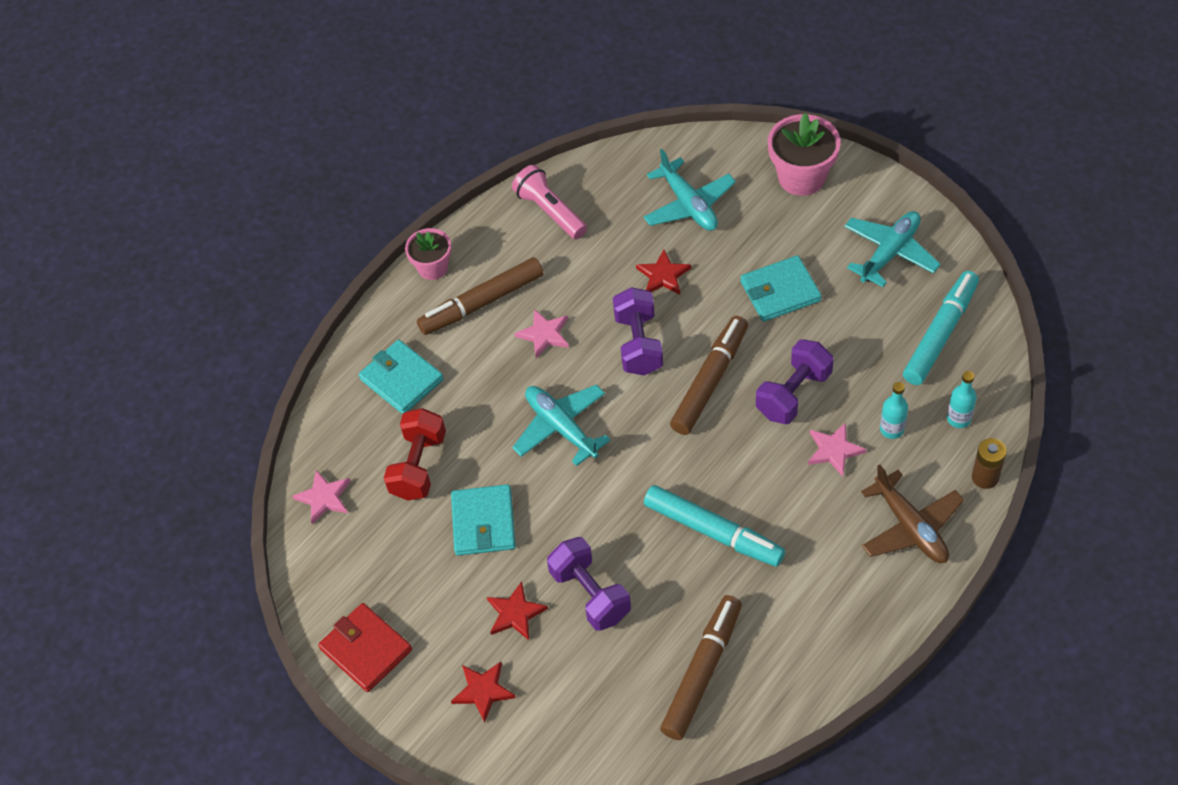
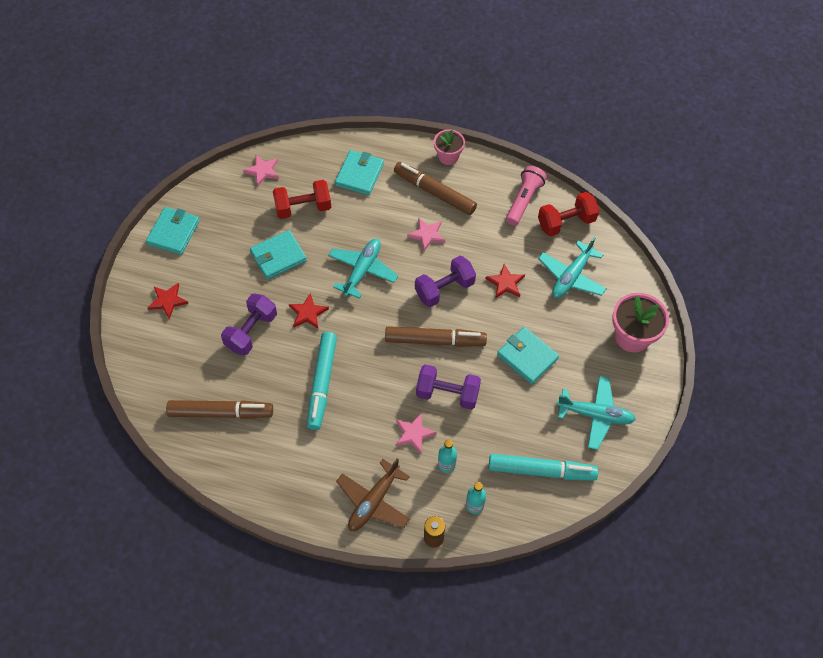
camera: 60 degrees right, 5 degrees up
red wallet [318,603,412,692] -> turquoise wallet [146,207,200,255]
red star [487,581,548,640] -> red star moved to [289,293,329,329]
none -> red dumbbell [538,192,599,236]

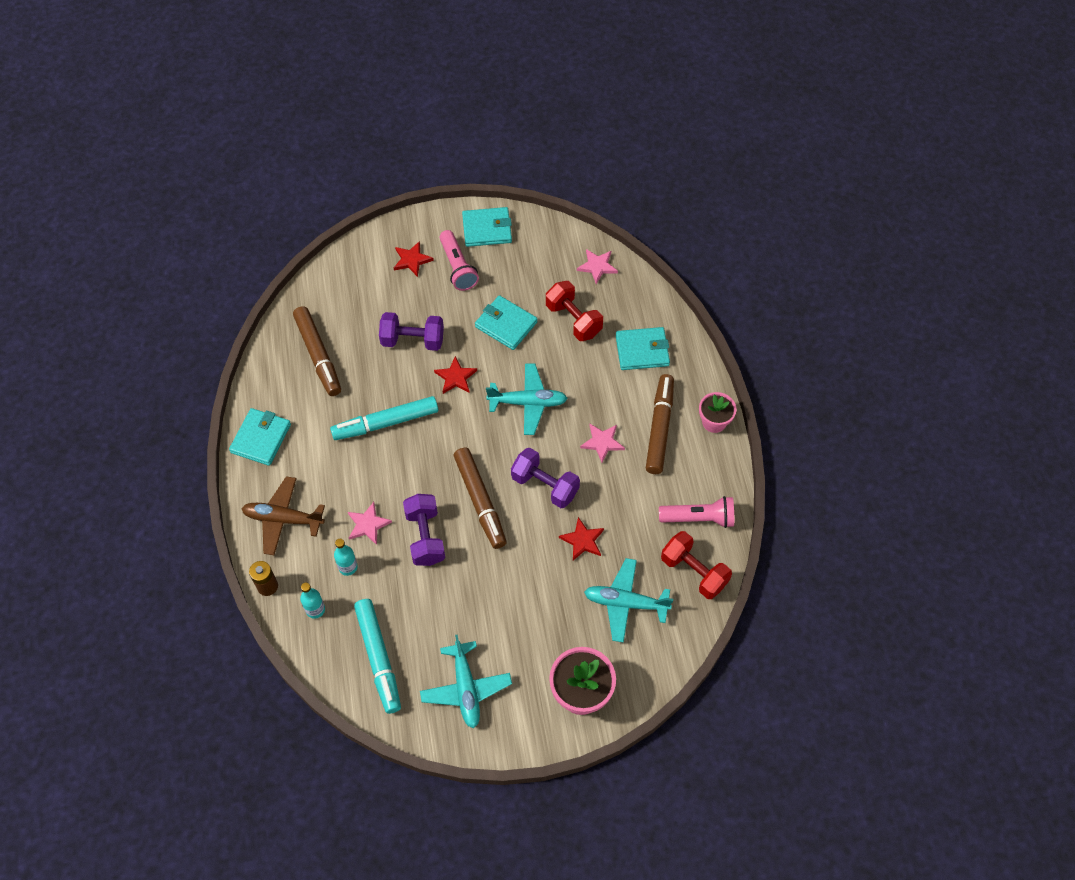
camera: 65 degrees right, 0 degrees up
turquoise wallet [497,327,559,384] -> turquoise wallet moved to [229,408,291,466]
none -> pink flashlight [440,230,479,291]

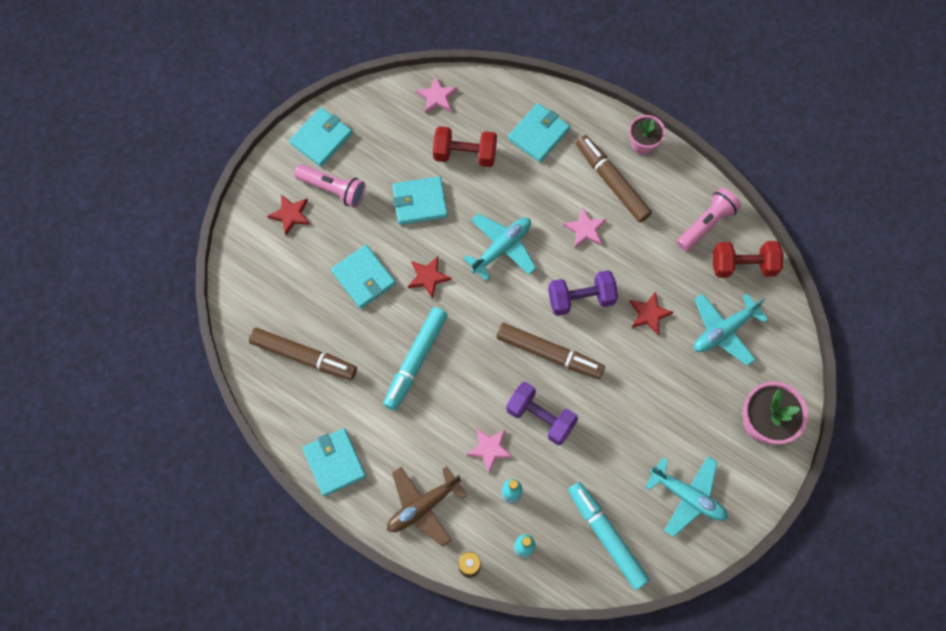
camera: 45 degrees left, 10 degrees up
turquoise marker [354,599,401,714] -> turquoise marker turned 150 degrees counterclockwise [568,482,649,590]
purple dumbbell [379,312,444,351] -> turquoise wallet [331,245,396,309]

